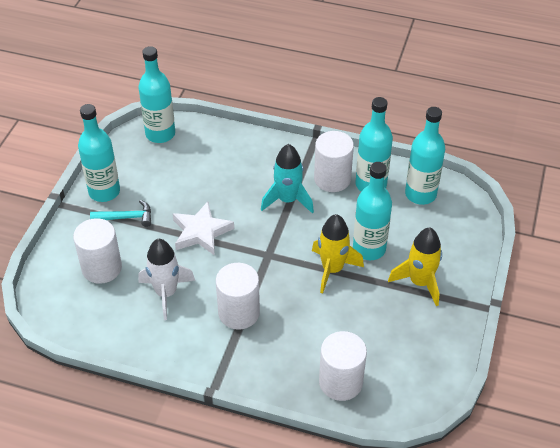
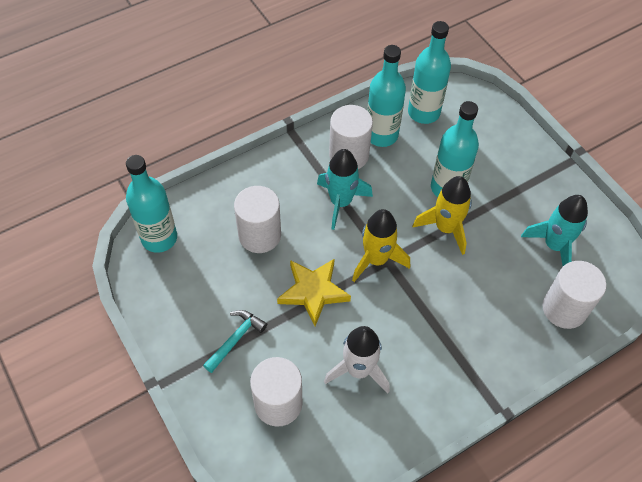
camera: 50 degrees left, 10 degrees up
turquoise bottle [78,104,120,202] -> none
white star [172,202,234,256] -> yellow star [277,259,351,326]
white cylinder [216,263,260,330] -> white cylinder moved to [234,186,281,253]
yellow rocket [388,228,442,306] -> yellow rocket moved to [352,209,410,282]
none -> turquoise rocket [521,195,588,266]

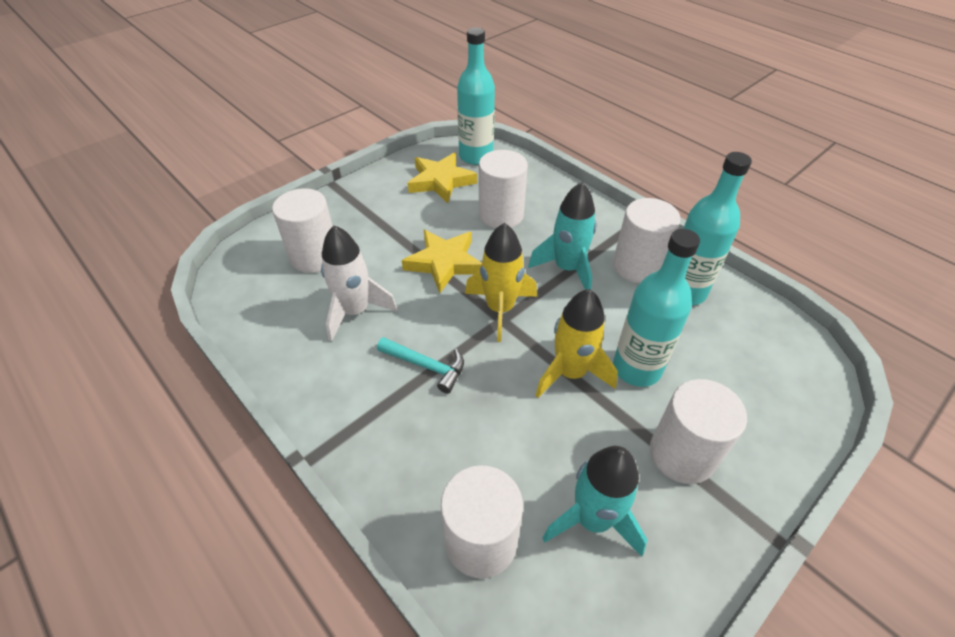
camera: 80 degrees right, 10 degrees down
turquoise hammer [203,310,267,373] -> turquoise hammer moved to [377,337,464,394]
turquoise bottle [408,21,451,124] -> none
none -> yellow star [408,152,477,203]
none -> white cylinder [650,379,747,484]

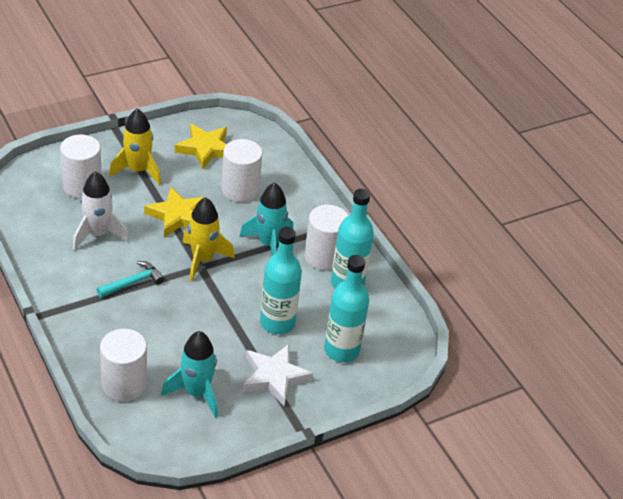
camera: 10 degrees right, 5 degrees down
turquoise hammer [377,337,464,394] -> turquoise hammer turned 75 degrees counterclockwise [97,261,164,298]
turquoise bottle [457,28,495,165] -> turquoise bottle moved to [324,255,369,362]
yellow rocket [535,289,618,398] -> yellow rocket moved to [109,108,161,185]
white cylinder [650,379,747,484] -> white star [243,344,313,406]

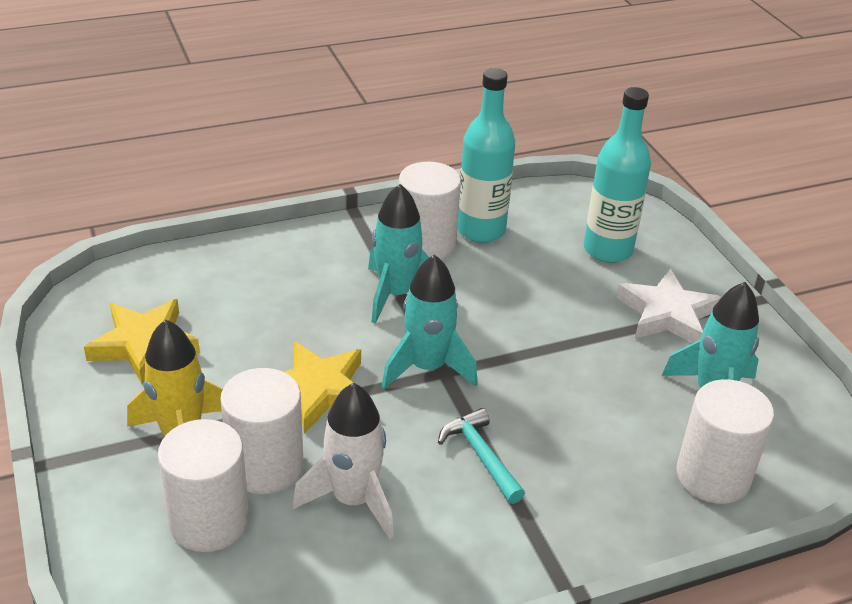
camera: 80 degrees left, 5 degrees down
yellow rocket [183,197,235,281] -> turquoise rocket [382,254,478,389]
white cylinder [221,139,262,202] -> white cylinder moved to [220,368,303,494]
turquoise bottle [260,227,302,334] -> none

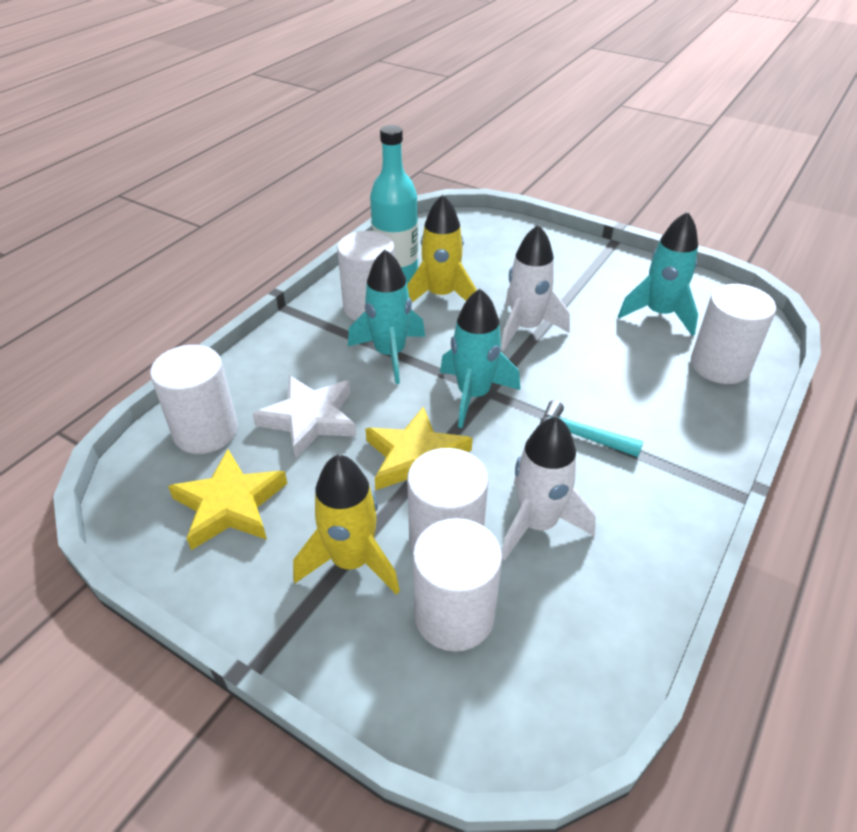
camera: 35 degrees left, 5 degrees up
turquoise bottle [584,87,651,263] -> none
white star [617,269,722,343] -> white star moved to [253,375,357,459]
none -> white cylinder [150,345,238,454]
none -> yellow rocket [407,195,476,302]
none -> white rocket [501,225,570,351]

